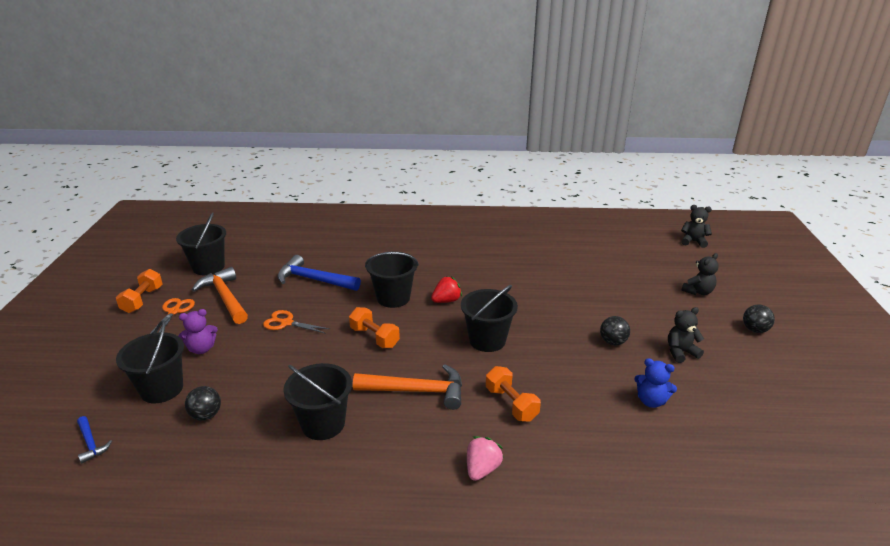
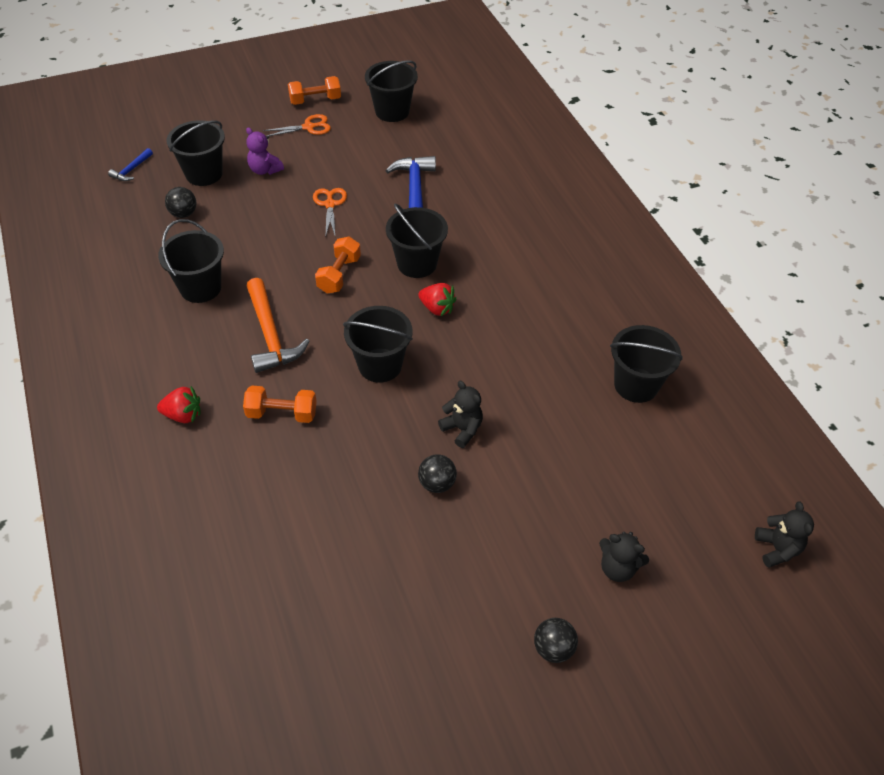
camera: 65 degrees right, 20 degrees up
orange hammer [192,267,248,324] -> none
pink strawberry [467,436,504,481] -> red strawberry [157,386,201,423]
orange dumbbell [486,366,541,422] -> orange dumbbell turned 60 degrees clockwise [243,386,317,423]
blue teddy bear [634,358,677,408] -> none
black teddy bear [668,307,704,363] -> black teddy bear moved to [438,381,483,448]
none -> black bucket [610,325,683,403]

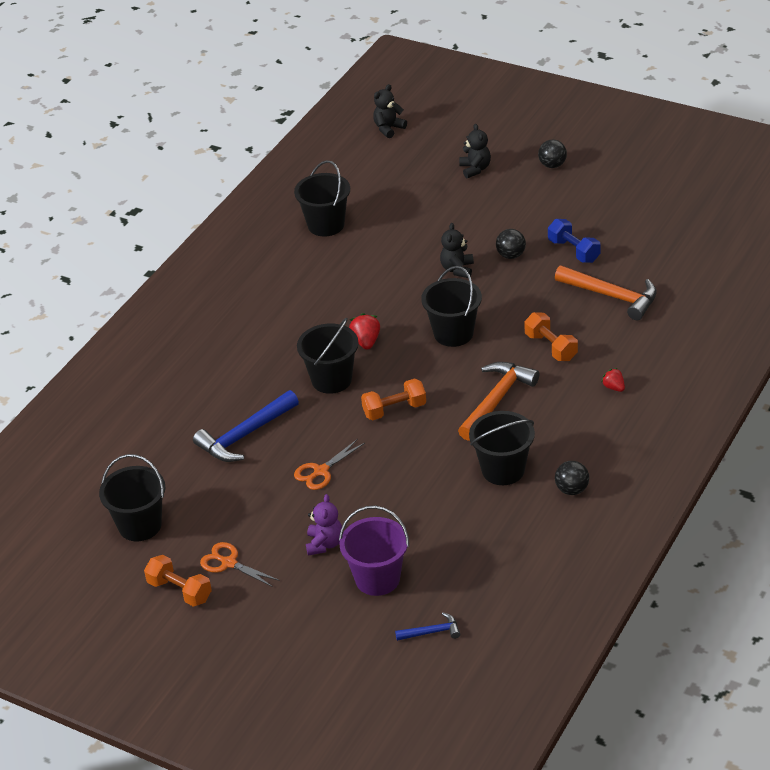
camera: 125 degrees left, 10 degrees down
red strawberry [157,386,201,423] -> red strawberry [601,368,625,392], size x0.66
black ball [165,187,196,218] -> black ball moved to [555,461,589,495]
black bucket [167,120,225,186] -> purple bucket [339,506,409,596]
none -> blue dumbbell [548,219,600,263]
none -> orange hammer [555,265,657,320]

